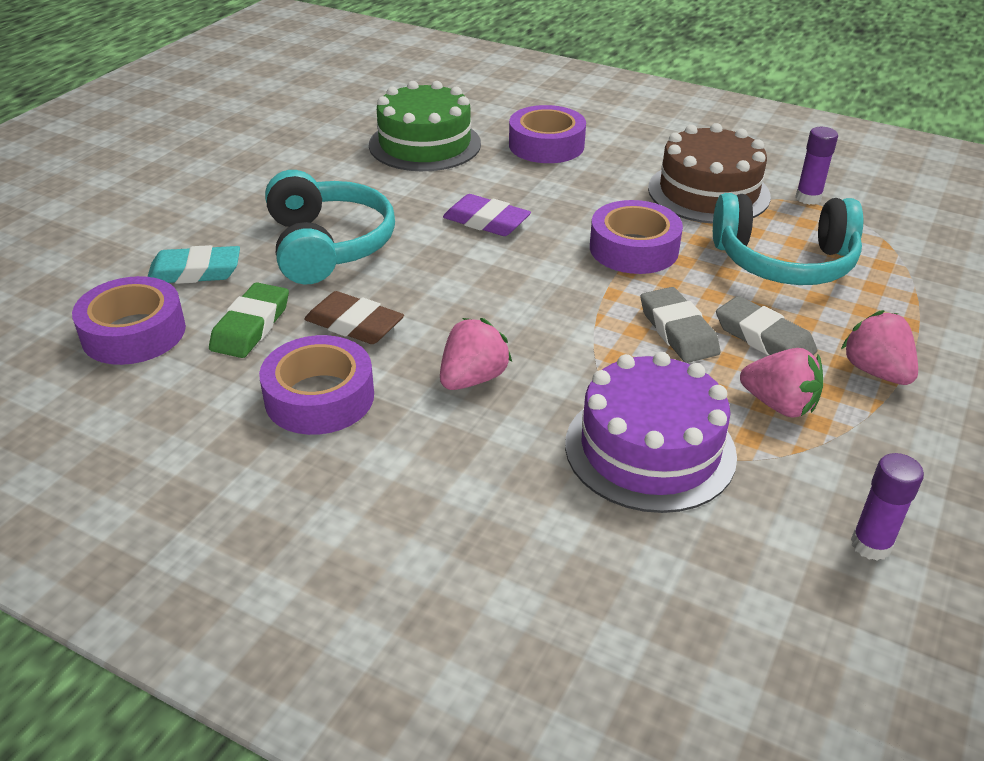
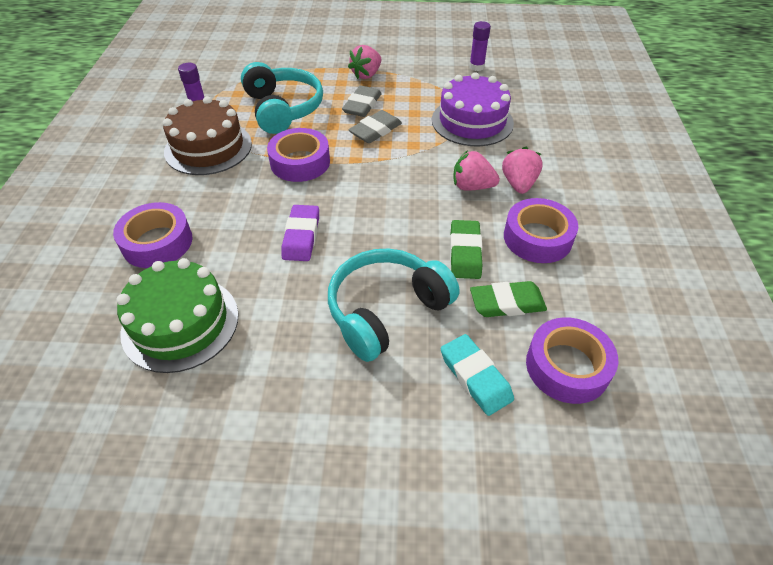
camera: 115 degrees left, 10 degrees up
brown eraser [304,291,404,344] -> green eraser [450,220,482,279]
pink strawberry [740,348,823,418] -> pink strawberry moved to [502,147,543,194]

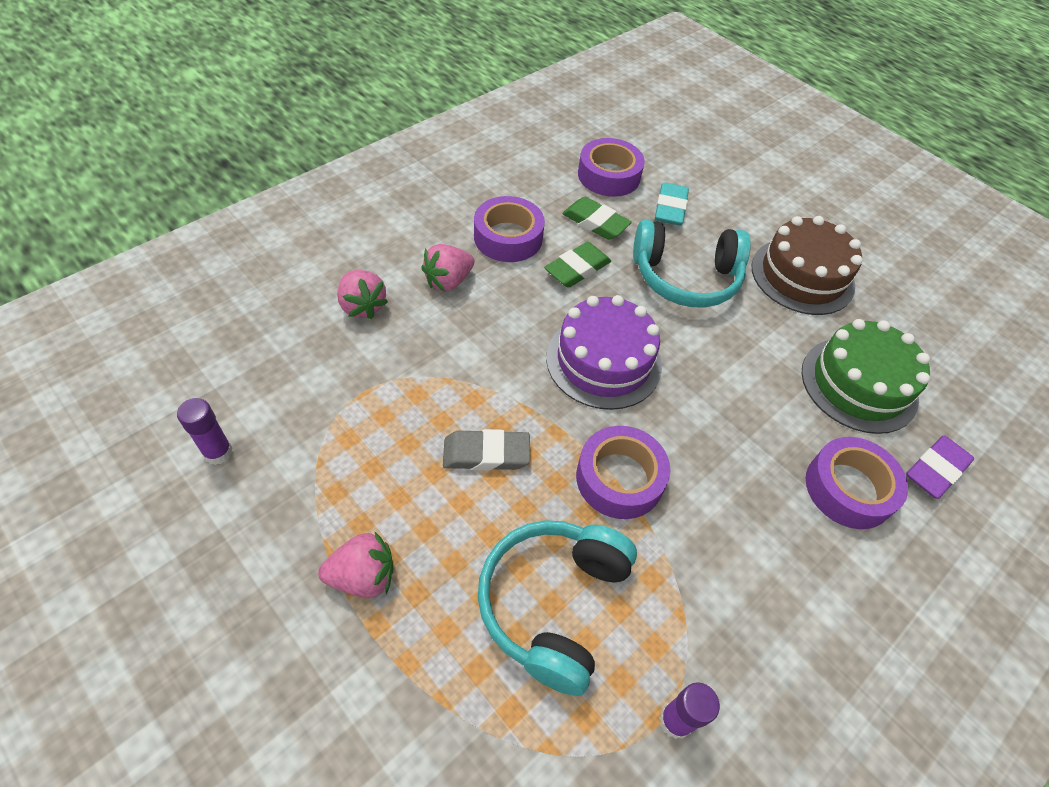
camera: 140 degrees left, 5 degrees up
brown cake [163,96,252,175] -> brown cake moved to [751,216,863,315]
purple eraser [282,205,319,261] -> purple eraser moved to [906,435,974,499]
grey eraser [342,86,382,117] -> none
purple cake [432,72,514,146] -> purple cake moved to [546,295,662,410]
pink strawberry [454,150,500,191] -> pink strawberry moved to [337,270,388,319]

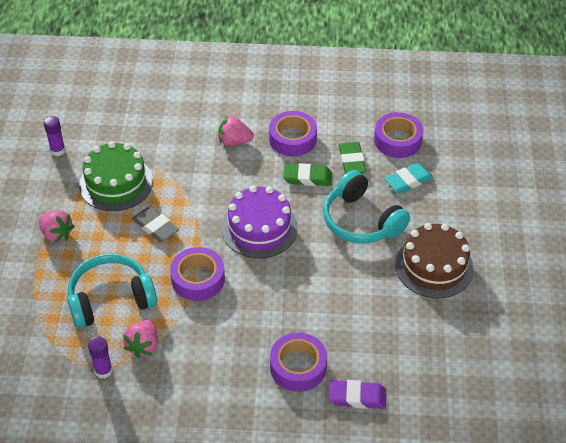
camera: 50 degrees right, 5 degrees down
pink strawberry [337,270,388,319] -> pink strawberry moved to [123,320,158,358]
green cake [802,319,930,434] -> green cake moved to [79,141,153,211]

